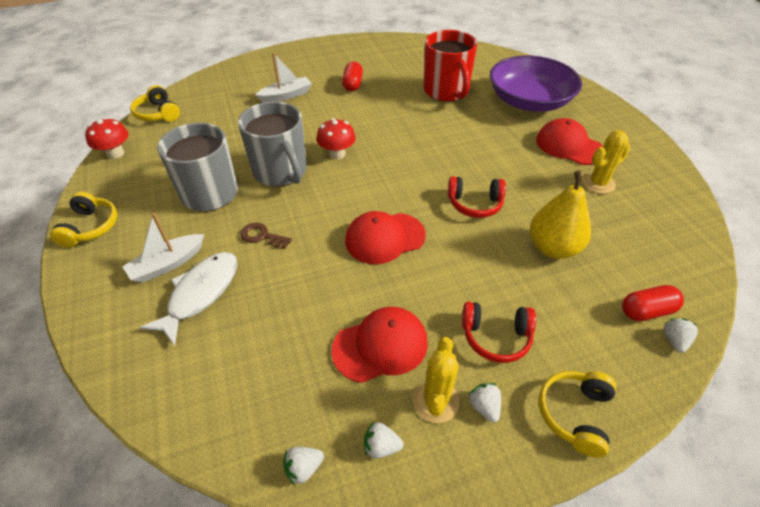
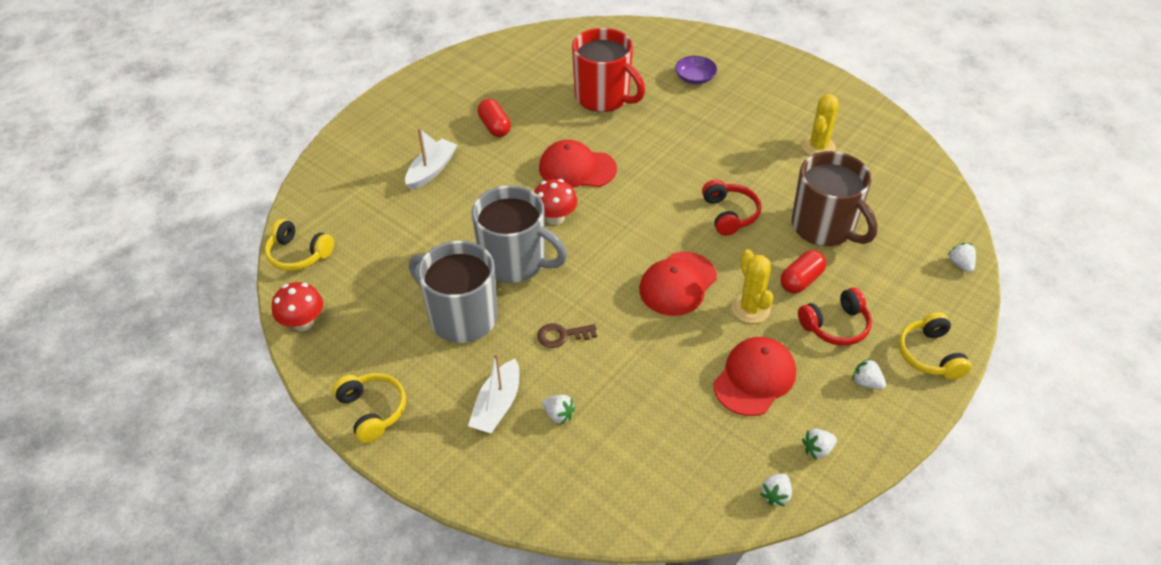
camera: 30 degrees left, 0 degrees up
white fish [139,252,238,346] -> white strawberry [542,395,575,424]
yellow cactus [413,337,460,423] -> yellow cactus moved to [731,249,773,324]
red headphones [448,176,506,218] -> red headphones turned 75 degrees counterclockwise [702,180,761,236]
purple bowl [490,55,582,112] -> purple bowl [675,56,717,84], size x0.41
yellow pear [530,171,591,259] -> brown mug [792,151,878,246]
red cap [536,118,603,165] -> red cap moved to [539,140,617,188]
red capsule [622,285,684,321] -> red capsule moved to [780,250,826,293]

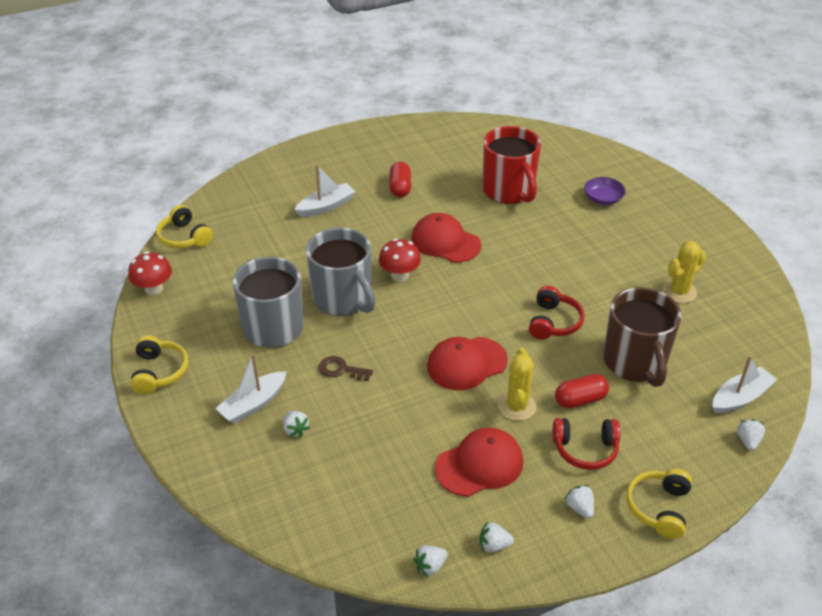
camera: 25 degrees right, 5 degrees down
none -> white boat [713,355,777,413]

